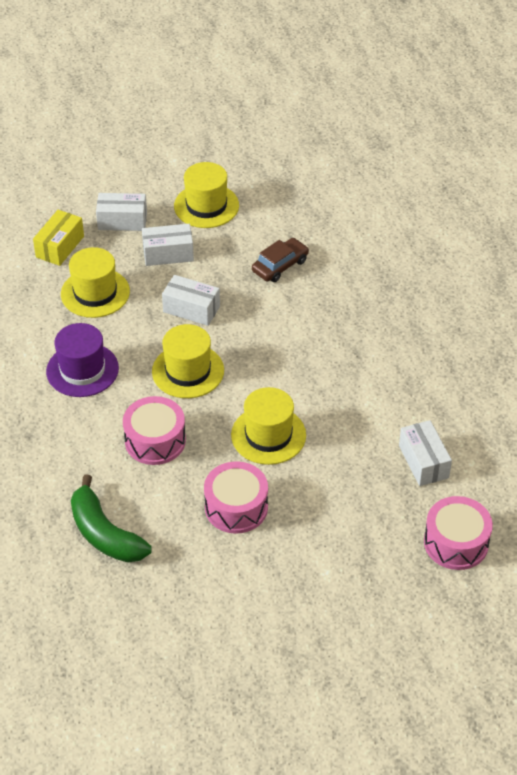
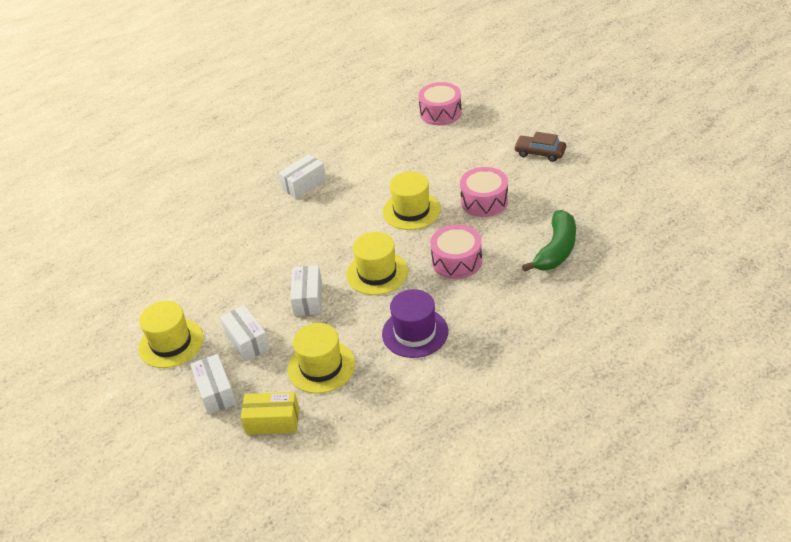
camera: 110 degrees left, 5 degrees down
brown car [252,238,309,282] -> brown car moved to [514,132,566,162]
white box [399,420,452,486] -> white box moved to [278,154,326,199]

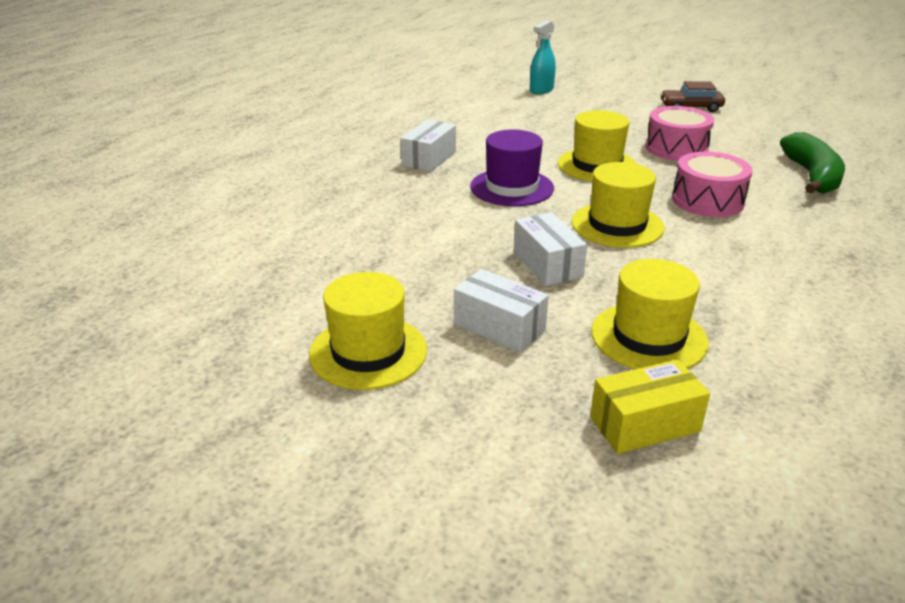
camera: 25 degrees left, 10 degrees down
white box [190,354,236,415] -> none
purple hat [382,289,448,358] -> purple hat moved to [470,129,554,206]
pink drum [418,82,462,125] -> turquoise spray bottle [530,20,556,94]

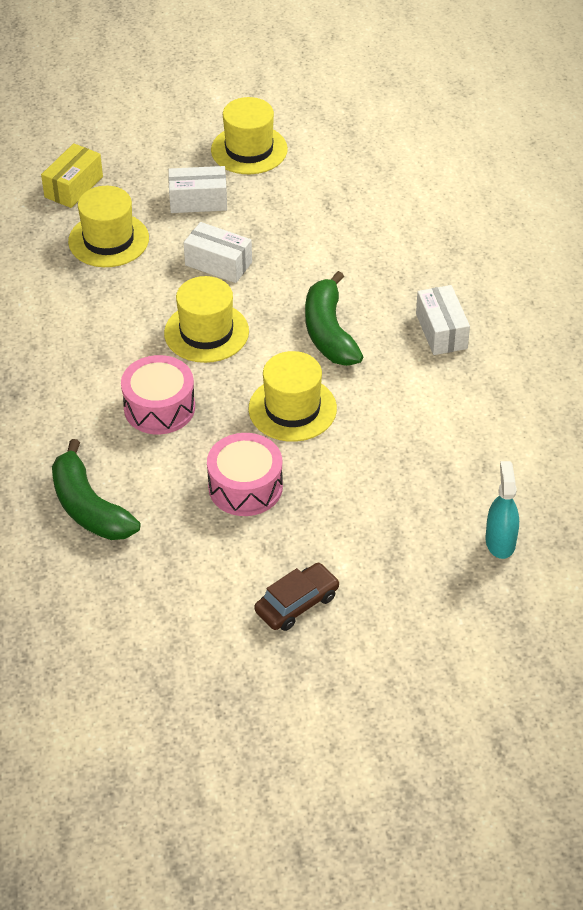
camera: 140 degrees right, 15 degrees up
purple hat [470,129,554,206] -> green banana [305,271,364,366]

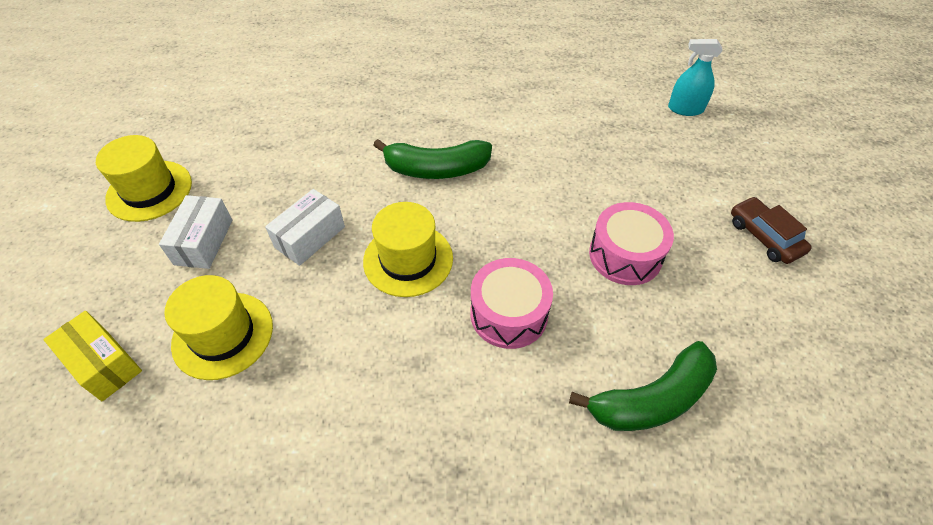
camera: 80 degrees left, 5 degrees up
yellow hat [249,351,337,442] -> none
white box [416,285,470,355] -> none

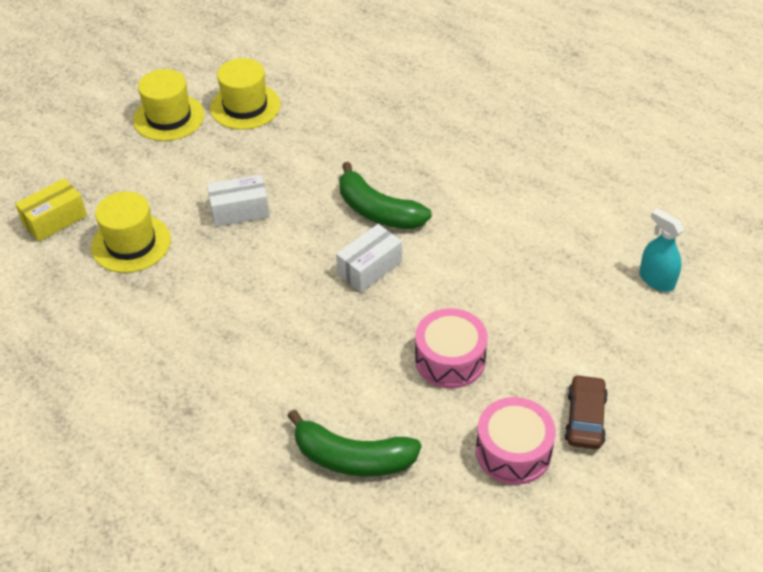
camera: 40 degrees right, 5 degrees down
yellow box [43,311,142,401] -> yellow box turned 60 degrees clockwise [15,178,87,242]
white box [159,195,232,269] -> white box moved to [336,224,402,292]
yellow hat [363,202,453,297] -> yellow hat moved to [210,58,281,130]
pink drum [470,258,553,349] -> pink drum moved to [476,397,556,485]

